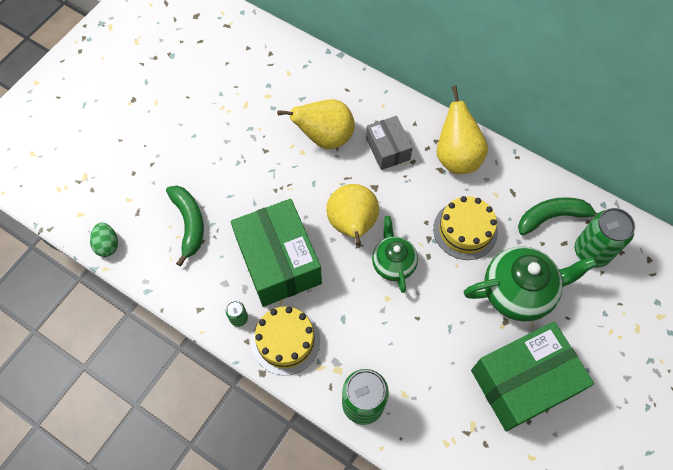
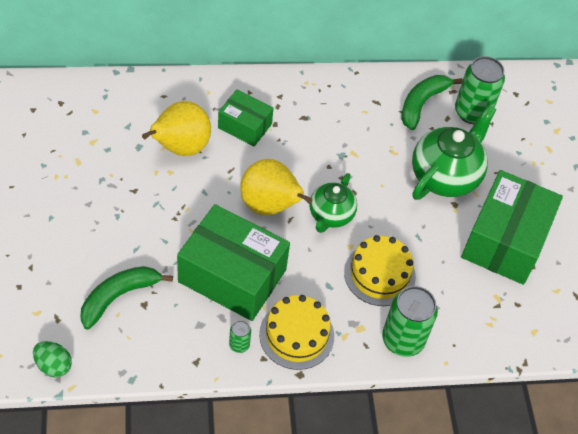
camera: 45 degrees left, 10 degrees down
green banana [166,185,204,267] -> green banana turned 75 degrees counterclockwise [80,266,173,329]
grey box [366,116,413,170] -> green box [218,90,274,147]
green teapot [372,216,418,293] -> green teapot turned 105 degrees counterclockwise [309,173,357,233]
yellow cake [433,196,498,260] -> yellow cake moved to [344,235,416,306]
yellow pear [437,86,488,174] -> none

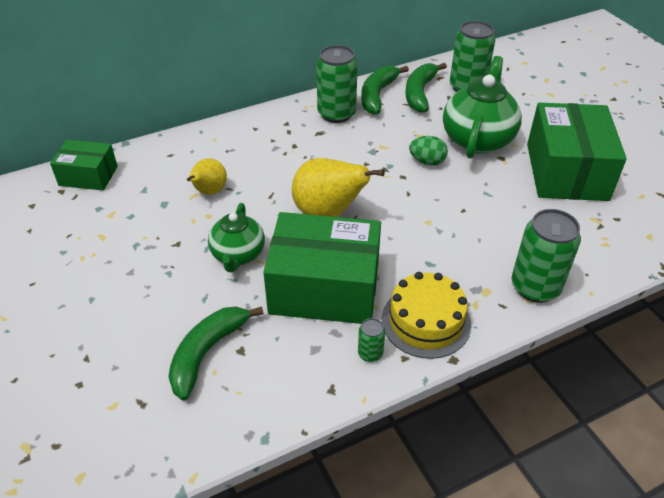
camera: 15 degrees left, 10 degrees down
green egg [33,341,72,378] -> green egg moved to [409,136,448,165]
yellow pear [142,101,211,156] -> yellow pear [187,159,227,195], size x0.60
green box [218,90,274,147] -> green box moved to [50,140,118,190]
green teapot [309,173,357,233] -> green teapot moved to [208,203,265,272]
yellow cake [344,235,416,306] -> none
none -> green can [316,45,358,123]
none -> green banana [361,66,409,114]

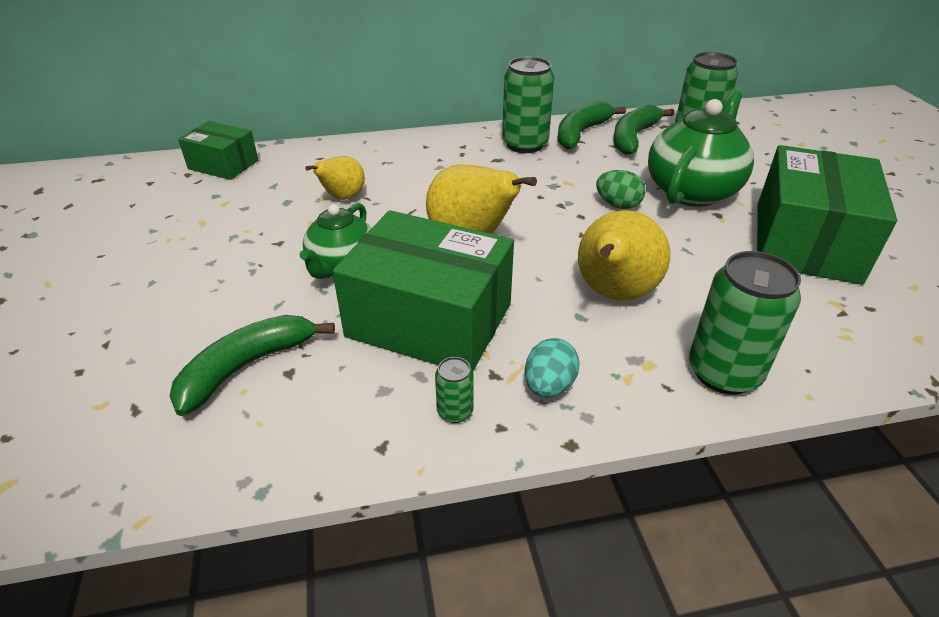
camera: 15 degrees right, 5 degrees down
yellow cake [382,272,471,359] -> turquoise egg [525,338,580,398]
none -> yellow pear [578,210,670,301]

